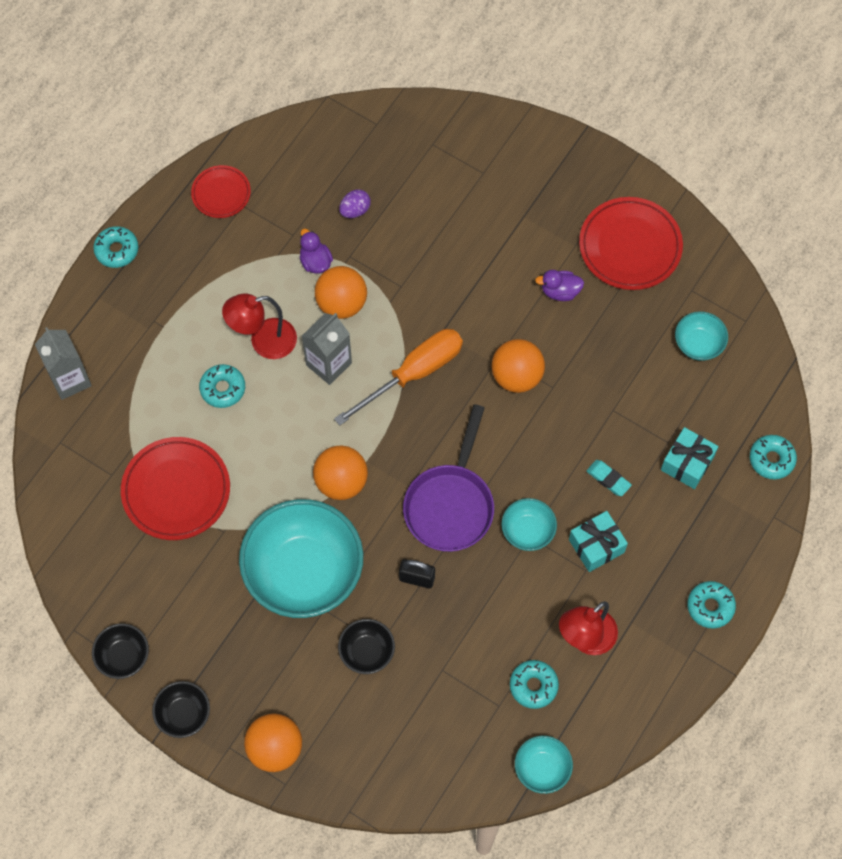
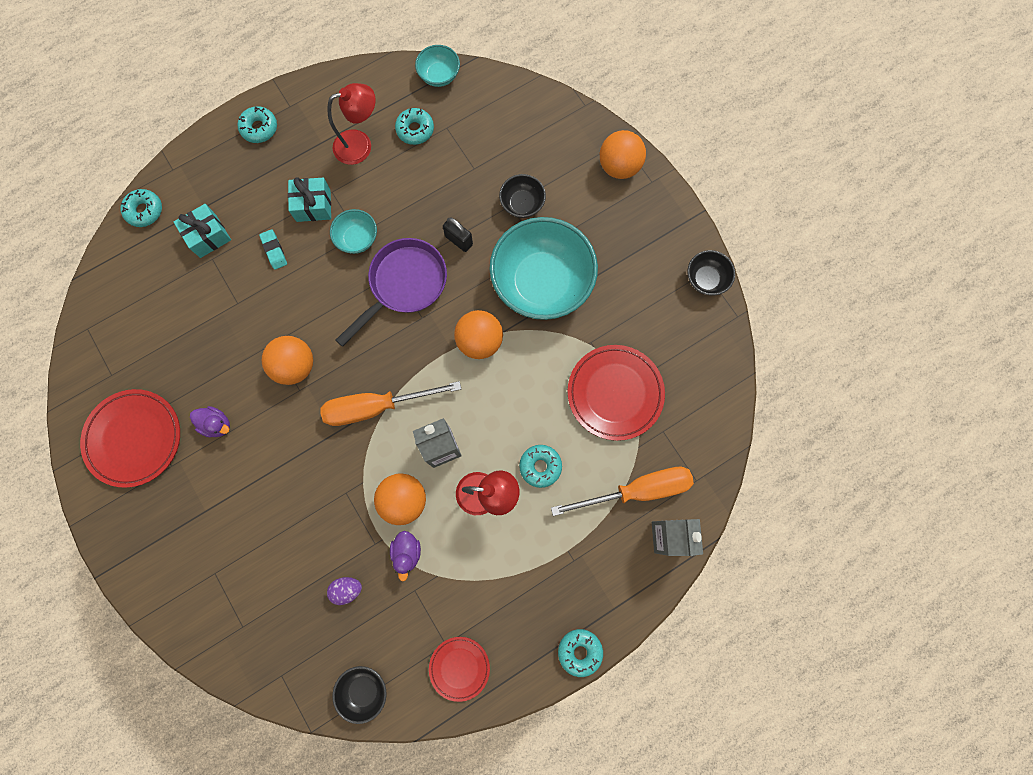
camera: 155 degrees left, 10 degrees up
black bowl [152,681,210,738] -> black bowl moved to [332,666,387,724]
turquoise bowl [675,311,728,361] -> none
none -> orange screwdriver [551,467,694,516]

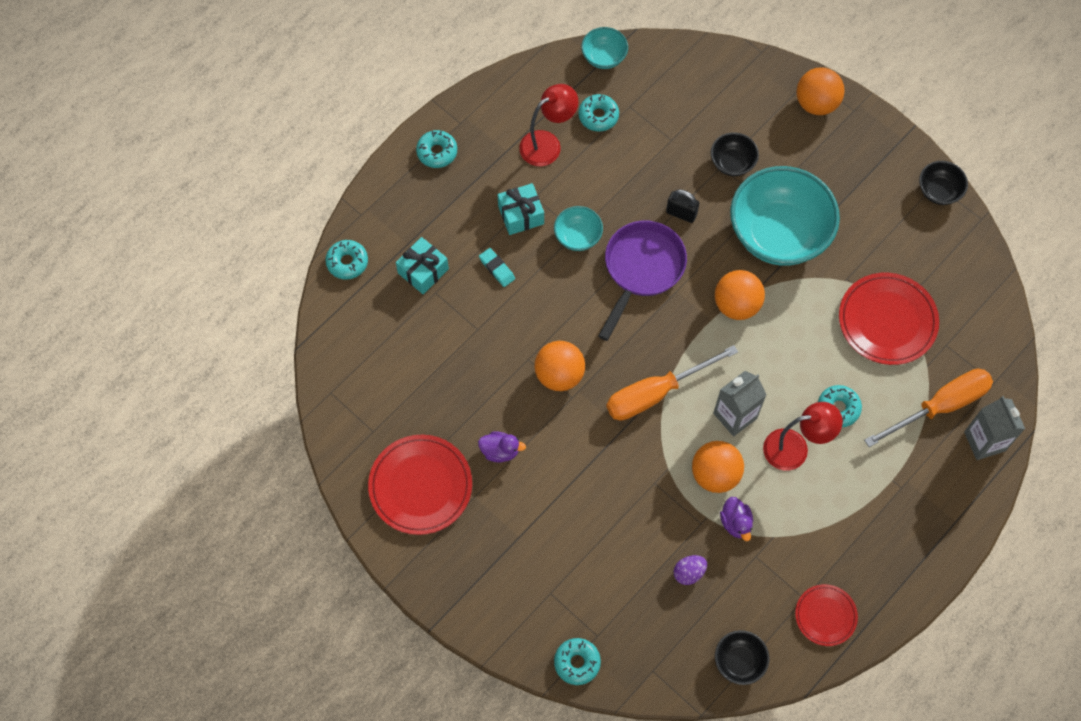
camera: 15 degrees left, 10 degrees down
turquoise donut [558,629,603,677] -> turquoise donut moved to [554,638,601,685]

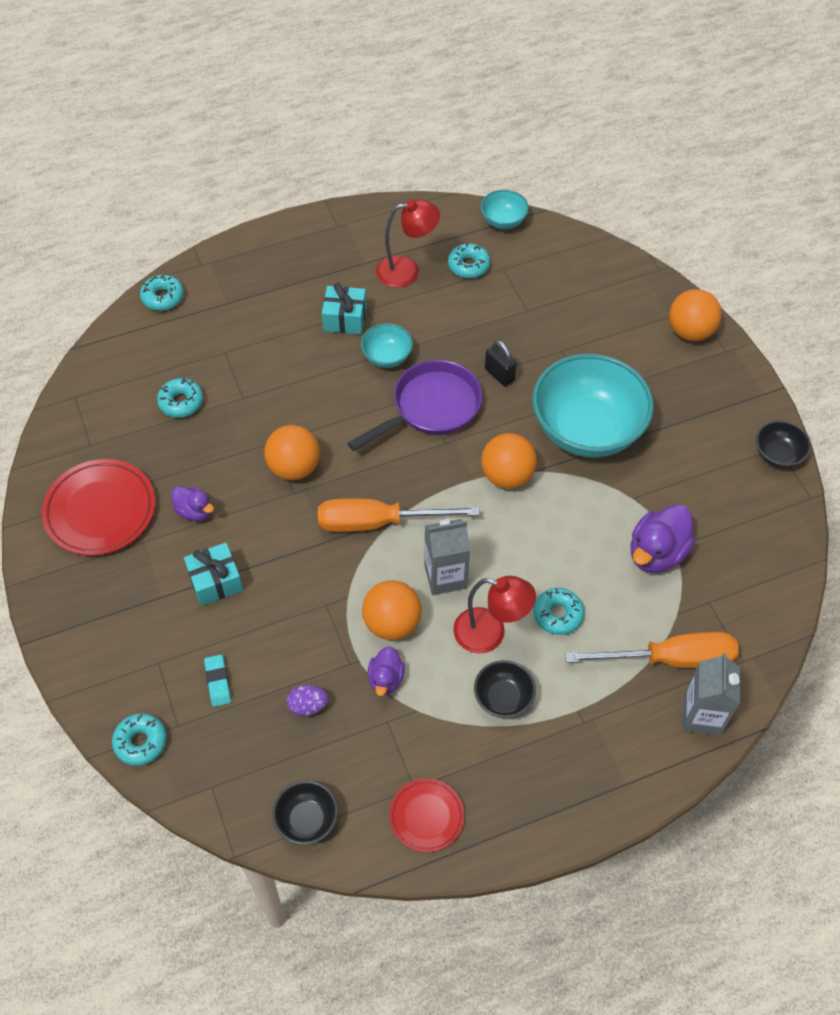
camera: 25 degrees right, 10 degrees down
turquoise gift [396,237,449,294] -> turquoise gift moved to [184,543,243,606]
turquoise donut [416,130,457,168] -> turquoise donut moved to [157,378,203,418]
turquoise eraser [479,248,515,287] -> turquoise eraser moved to [204,654,231,707]
black bowl [711,132,759,176] -> black bowl moved to [474,660,536,718]
red plate [839,273,939,365] -> purple duck [630,504,695,573]

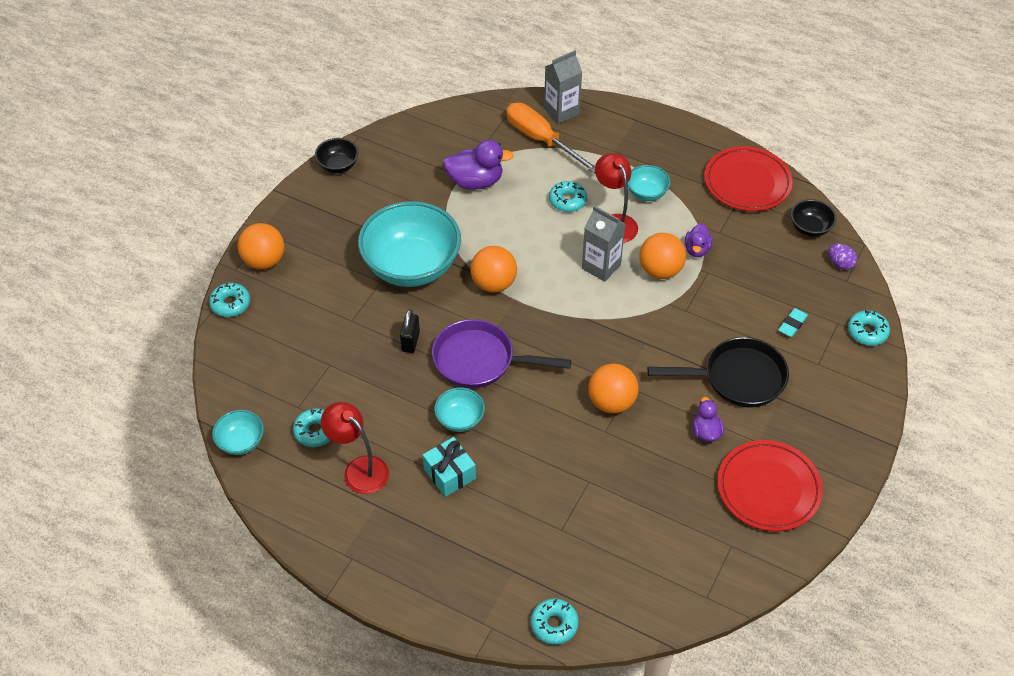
camera: 130 degrees left, 5 degrees down
turquoise donut [157,378,203,418] -> turquoise donut moved to [209,283,250,317]
turquoise gift [184,543,243,606] -> black pan [647,337,789,408]
purple egg [287,685,329,717] -> purple egg moved to [828,244,857,270]
orange screwdriver [318,498,480,532] -> none
purple duck [367,646,405,696] -> purple duck turned 135 degrees clockwise [685,223,713,257]
red plate [389,778,464,853] -> red plate [704,146,793,211], size x1.72
black bowl [474,660,536,718] -> turquoise bowl [627,165,671,201]

